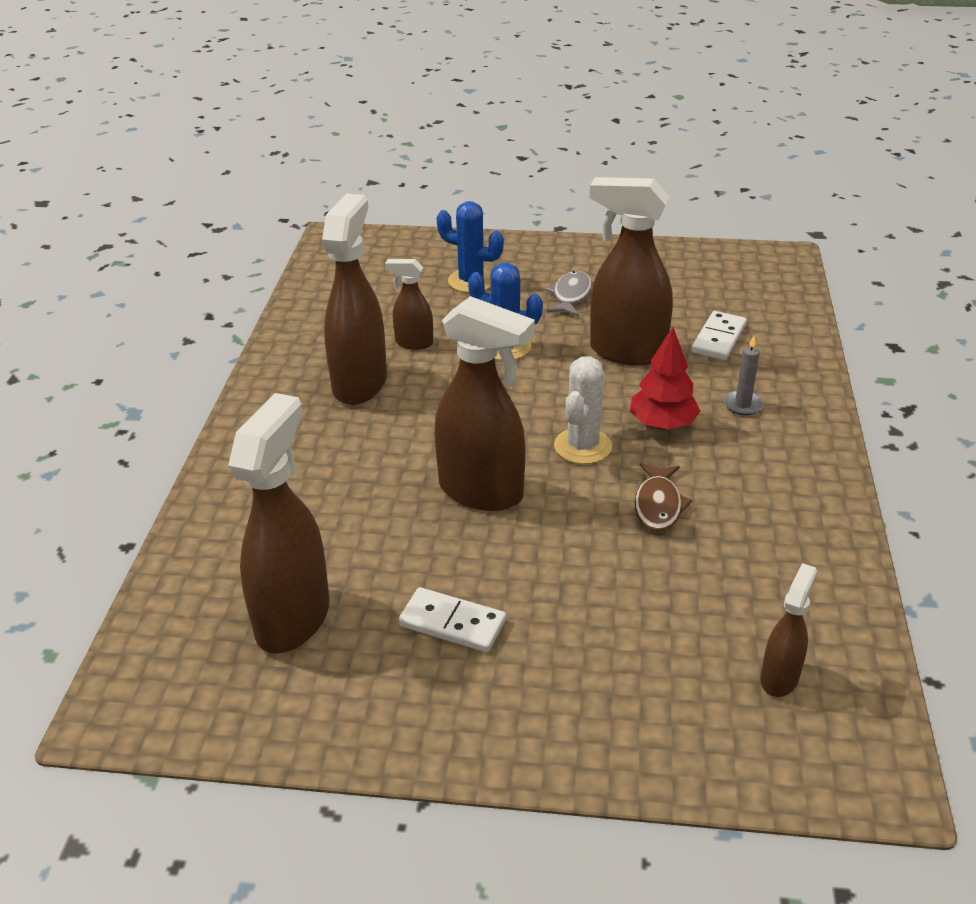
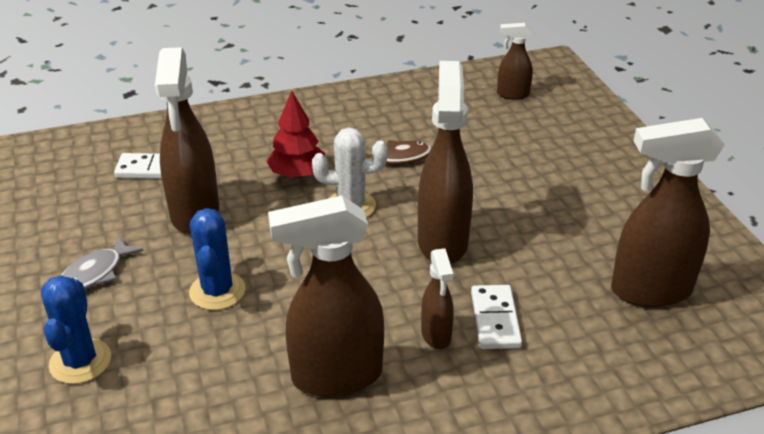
camera: 115 degrees left, 0 degrees up
brown spray bottle [385,259,433,350] -> brown spray bottle moved to [421,248,454,349]
white domino [399,587,506,652] -> white domino moved to [471,285,522,349]
grey fish [546,271,592,316] -> grey fish turned 45 degrees counterclockwise [61,236,143,289]
grey candle [723,336,763,415] -> none

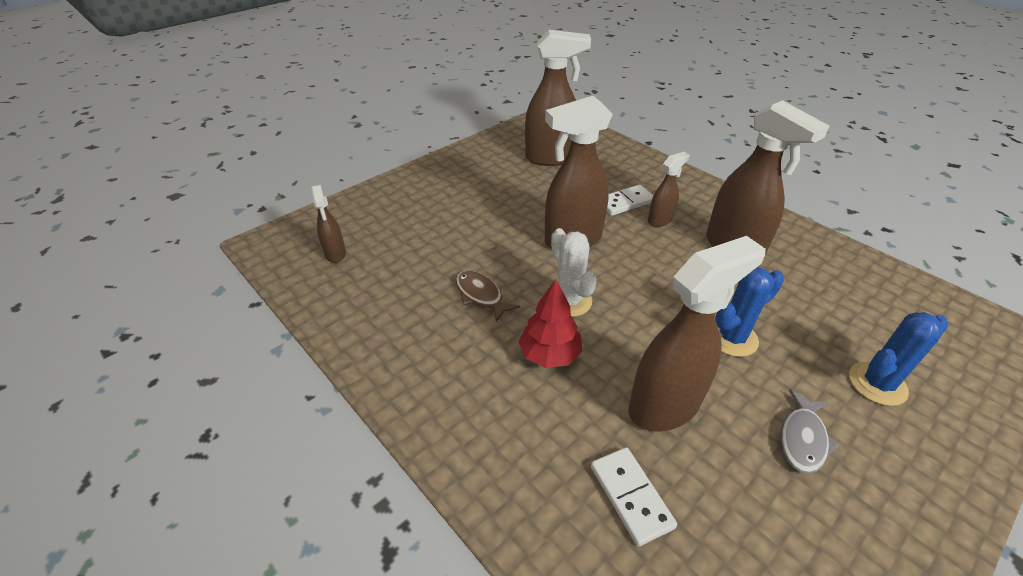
camera: 115 degrees left, 5 degrees up
grey fish [61,236,143,289] -> grey fish turned 105 degrees clockwise [781,389,840,474]
brown spray bottle [611,118,725,307] -> brown spray bottle turned 60 degrees counterclockwise [525,30,591,166]

